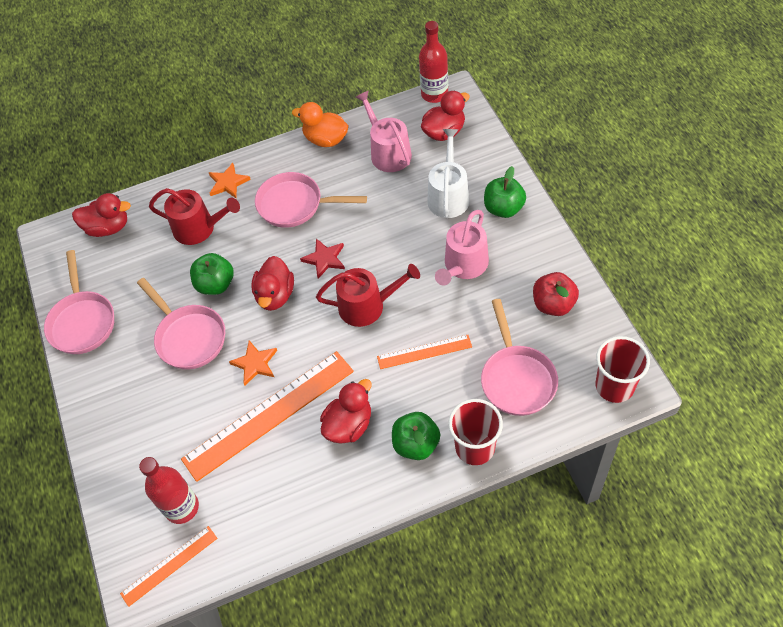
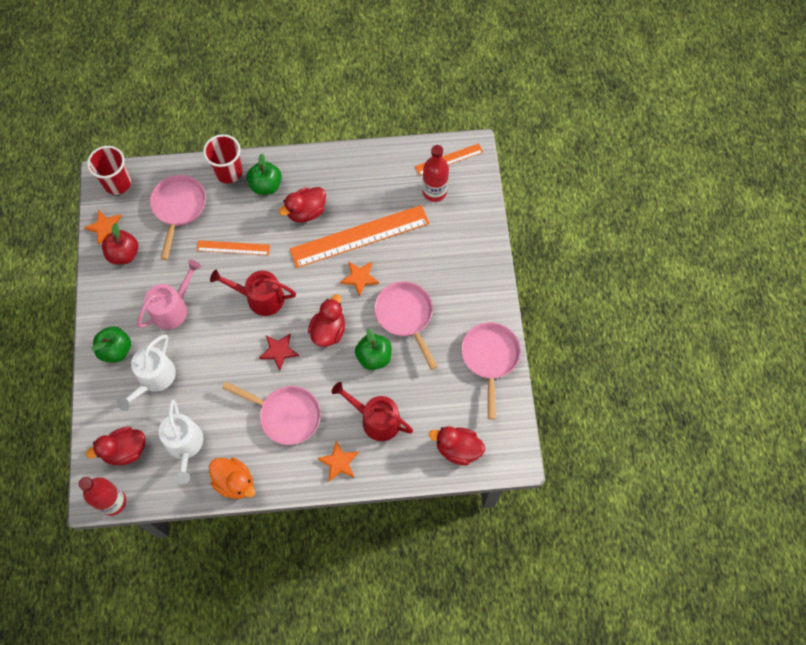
camera: 170 degrees left, 10 degrees up
pink watering can [356,90,412,172] -> white watering can [159,399,203,484]
none -> orange star [84,210,121,245]

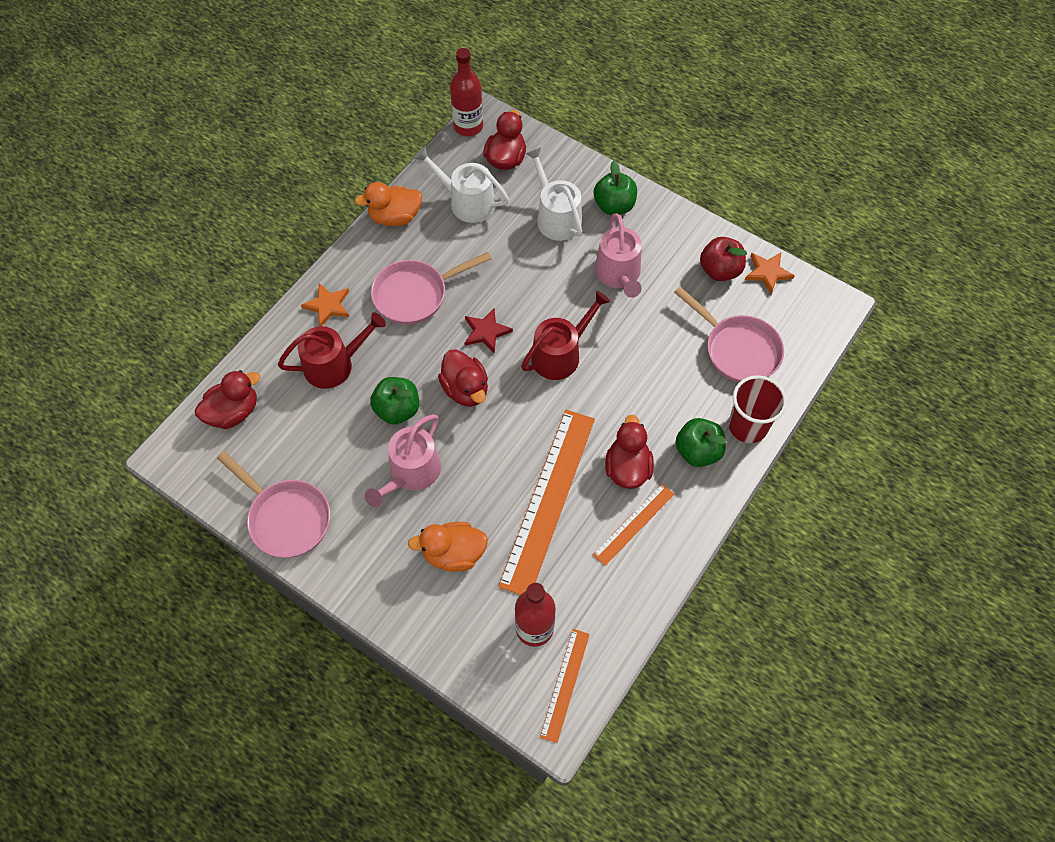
camera: 130 degrees right, 5 degrees down
red cup [87,146,131,195] -> none
orange ruler [197,240,270,255] -> orange ruler moved to [593,484,674,566]
orange star [340,261,379,297] -> none
pink pan [374,281,438,370] -> pink watering can [365,414,441,507]
none -> orange duck [408,522,488,572]

